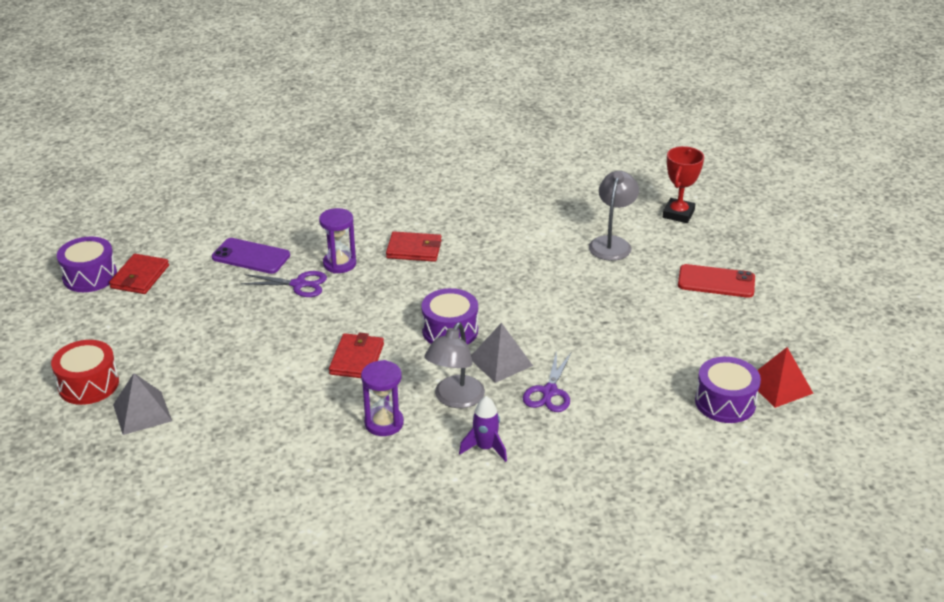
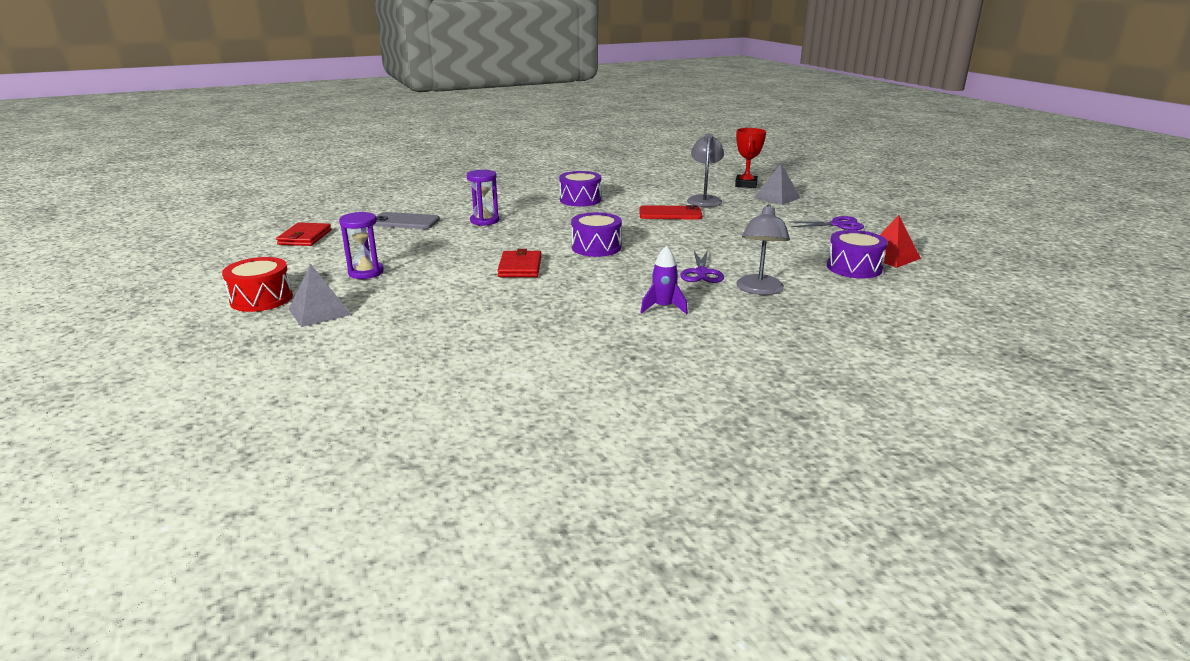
camera: 10 degrees left, 10 degrees down
purple drum [57,237,117,292] -> purple drum moved to [559,171,601,206]
purple phone [212,238,290,274] -> grey phone [373,212,440,229]
purple scissors [241,271,327,297] -> purple scissors moved to [788,216,864,230]
purple hourglass [361,360,404,436] -> purple hourglass moved to [339,212,384,279]
red wallet [386,231,442,262] -> none
grey lamp [424,322,485,408] -> grey lamp moved to [736,204,790,295]
grey pyramid [471,323,533,383] -> grey pyramid moved to [754,163,800,205]
red phone [678,264,755,298] -> red phone moved to [639,205,702,220]

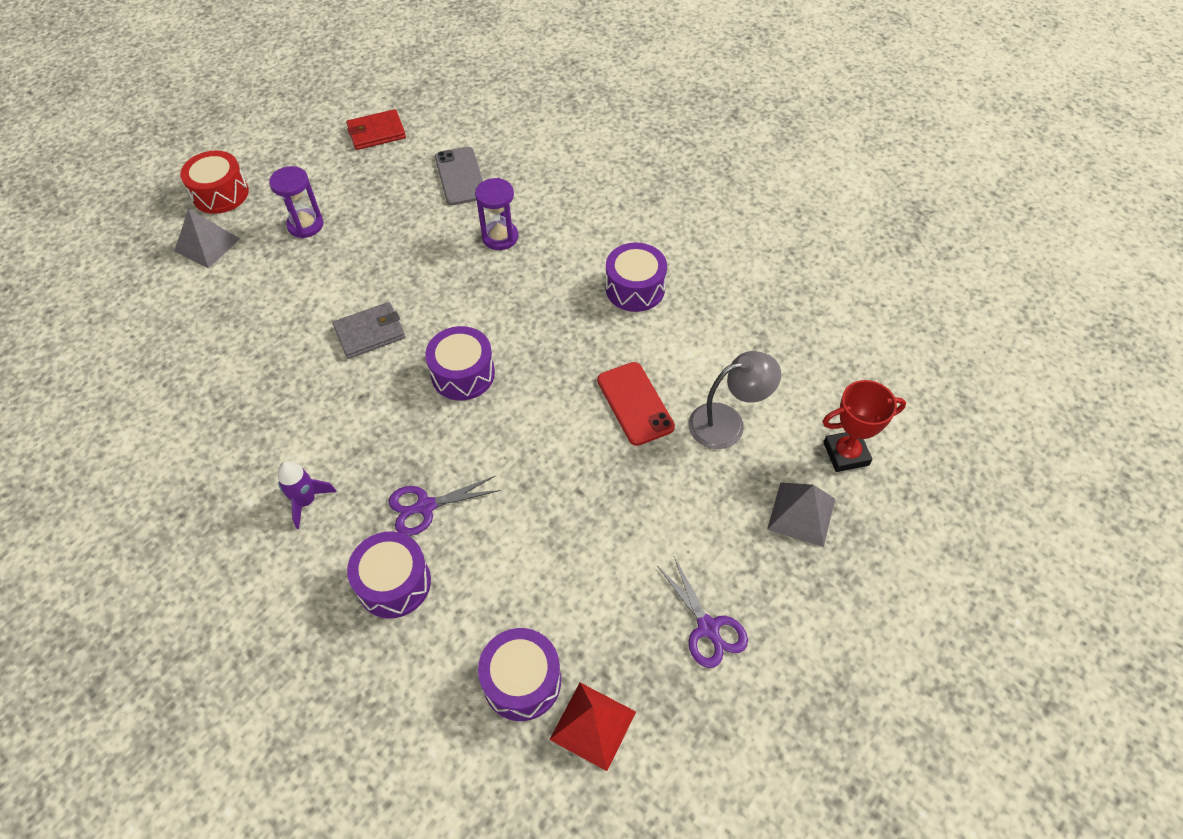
camera: 65 degrees right, 30 degrees up
red wallet [497,249,541,277] -> grey wallet [333,302,405,359]
grey lamp [736,204,790,295] -> purple drum [347,531,431,619]

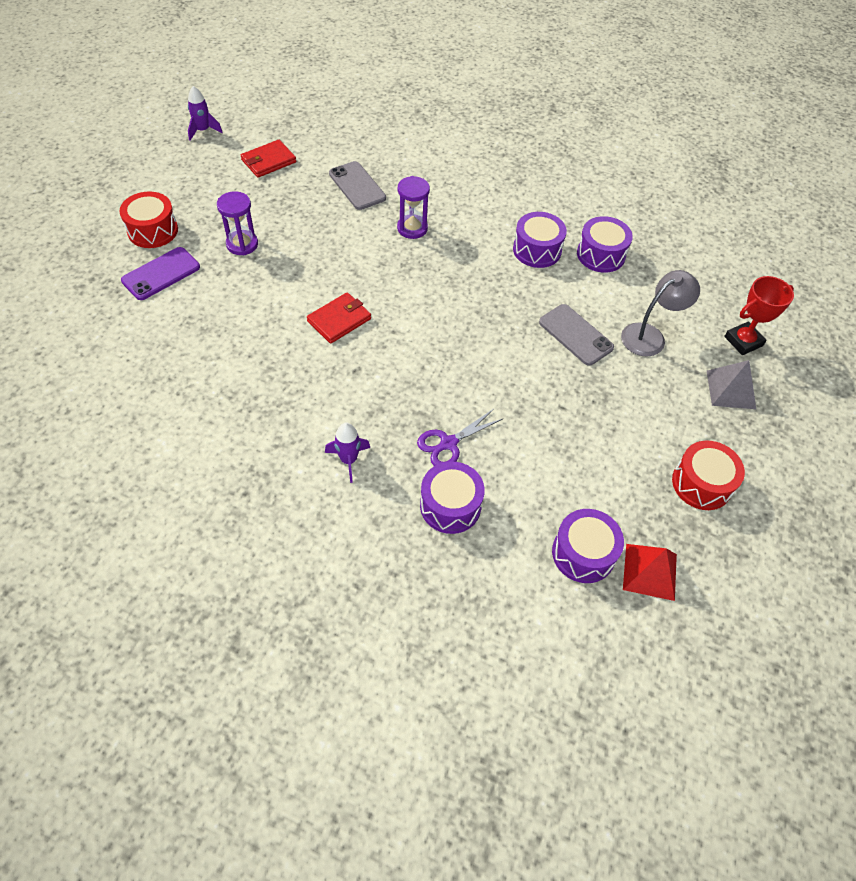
camera: 20 degrees left, 0 degrees up
grey pyramid [174,209,240,268] -> purple phone [121,247,200,300]
grey wallet [333,302,405,359] -> red wallet [307,292,371,344]
purple drum [425,326,495,400] -> purple drum moved to [577,216,633,273]
red phone [597,362,675,446] -> grey phone [539,304,614,366]
purple scissors [658,557,748,668] -> red drum [672,441,745,510]
none -> purple rocket [188,86,223,140]

